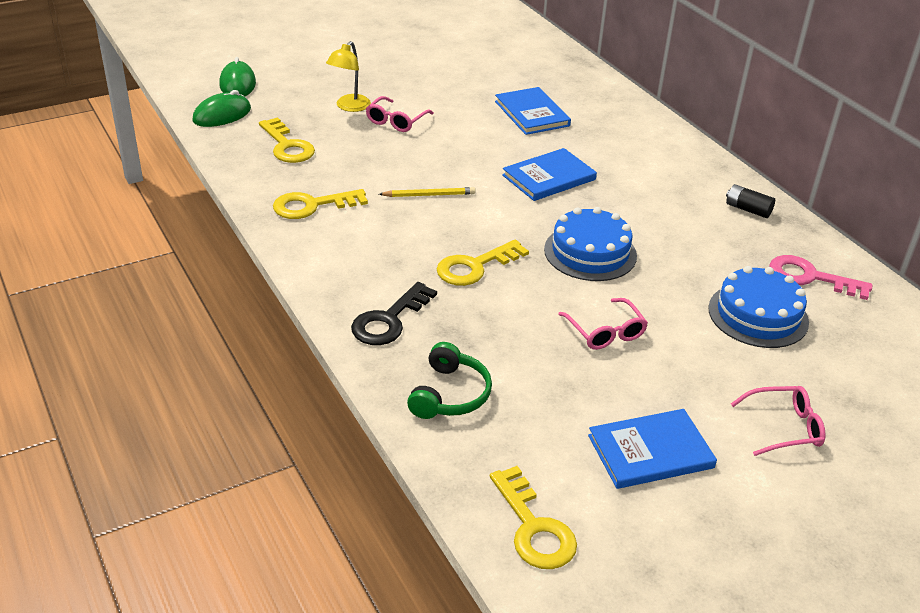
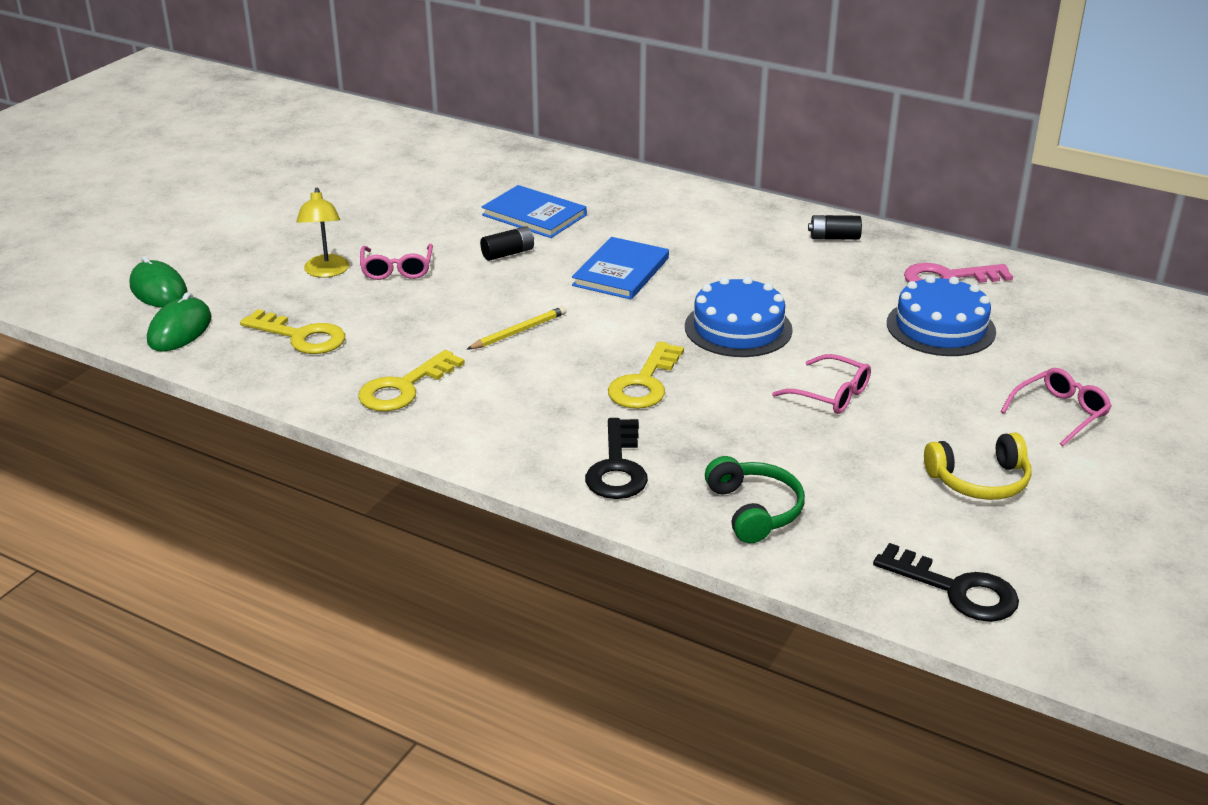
camera: 30 degrees left, 5 degrees down
yellow key [490,466,577,569] -> black key [873,543,1019,622]
blue book [588,409,717,489] -> yellow headphones [924,432,1032,500]
none -> black battery [480,226,534,261]

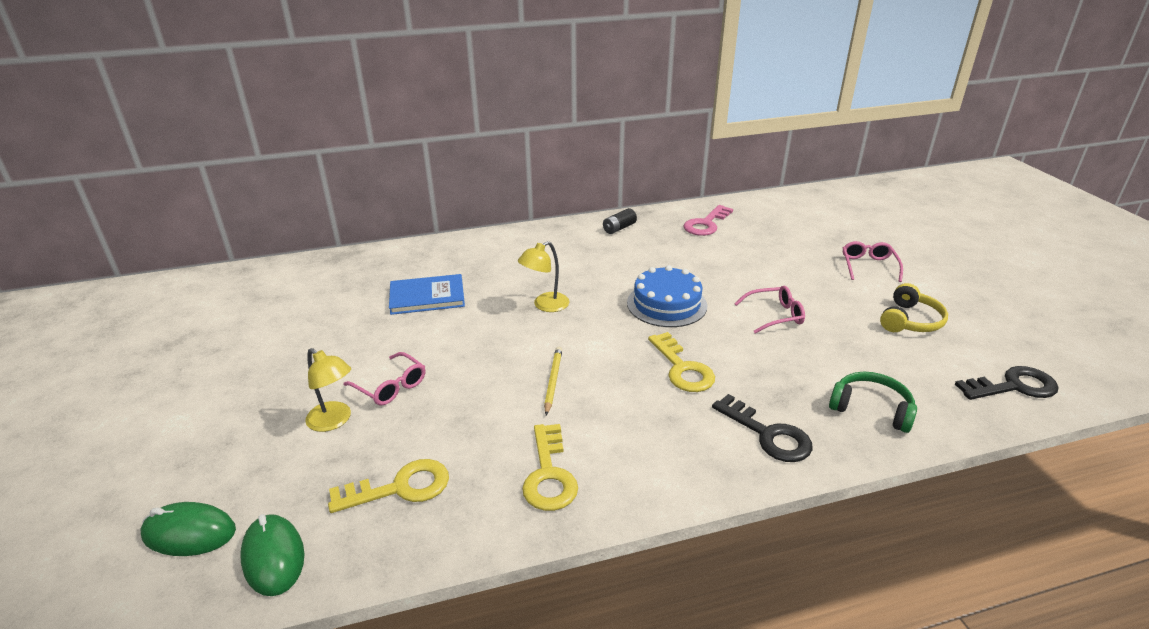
camera: 45 degrees left, 0 degrees up
black battery [480,226,534,261] -> none
blue book [572,237,669,300] -> yellow lamp [518,241,570,312]
blue cake [887,275,996,356] -> none

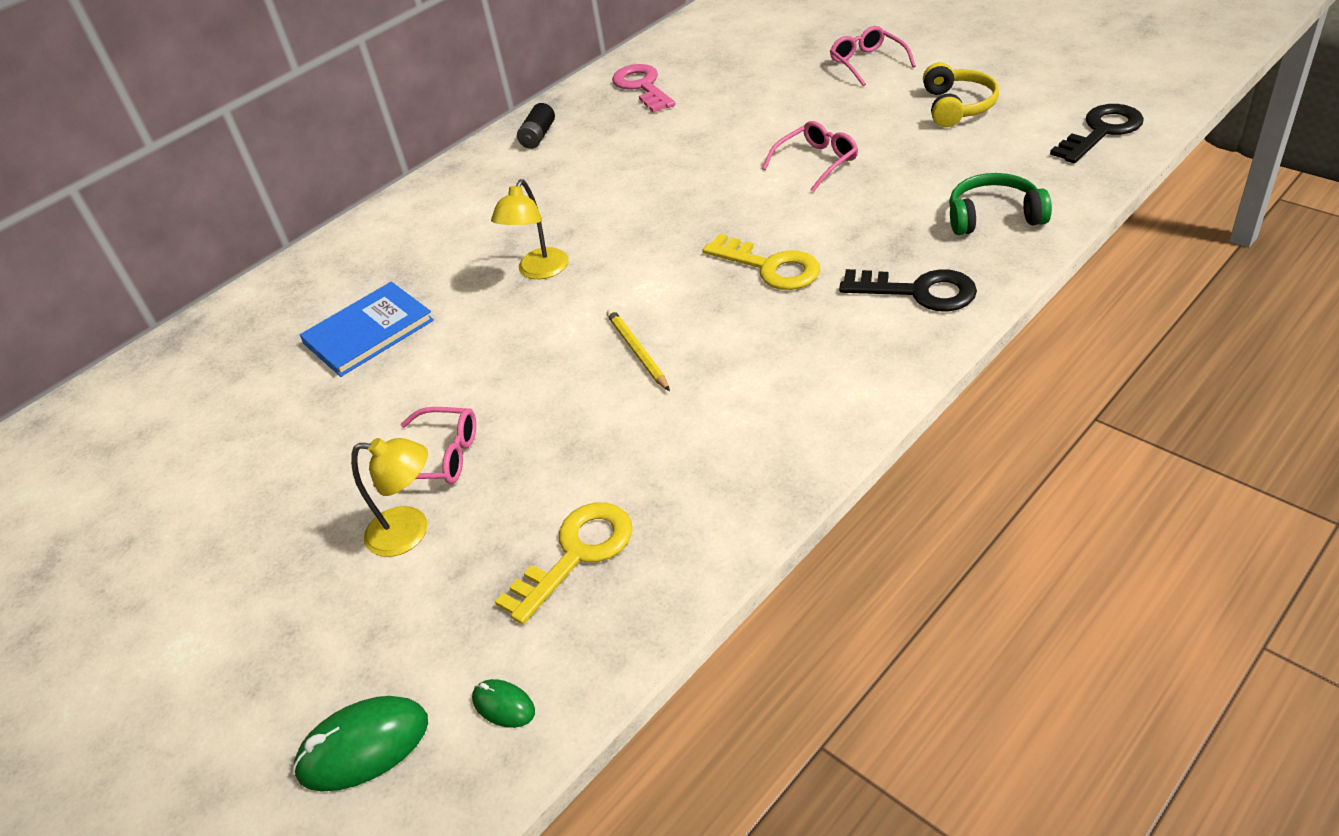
camera: 25 degrees left, 10 degrees up
green mouse [240,514,304,596] -> green mouse [472,679,535,728], size x0.54
yellow key [522,424,578,511] -> none
blue cake [627,265,707,327] -> none
pink key [683,205,733,236] -> pink key turned 150 degrees clockwise [612,64,676,113]

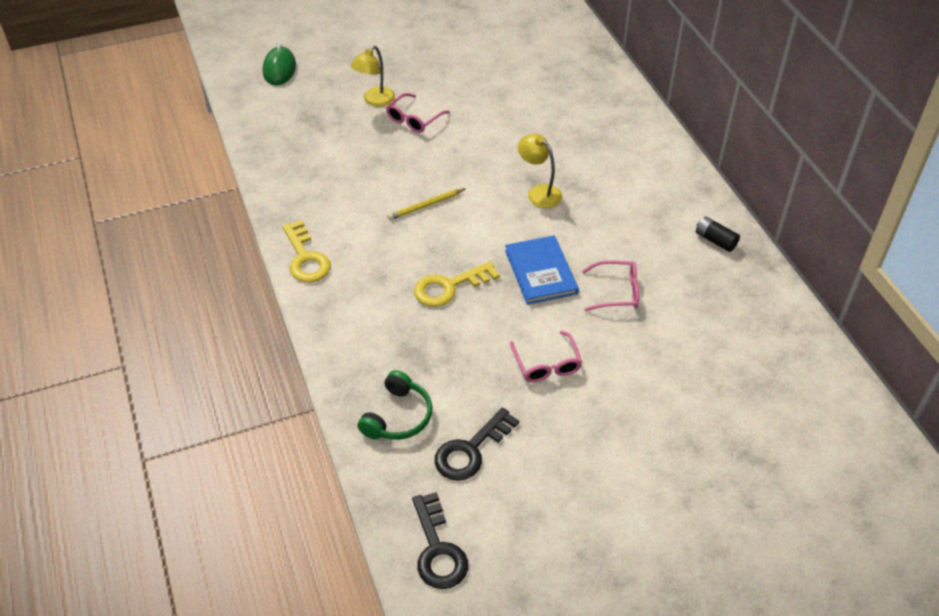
camera: 110 degrees right, 5 degrees up
blue book [300,282,434,377] -> blue book moved to [505,235,579,305]
green mouse [472,679,535,728] -> none
yellow key [495,502,633,624] -> yellow key moved to [282,220,331,282]
yellow pencil [606,309,670,391] -> yellow pencil turned 150 degrees clockwise [388,188,466,220]
pink key [612,64,676,113] -> none
pink glasses [830,26,916,86] -> pink glasses moved to [582,260,639,311]
black key [839,269,977,312] -> black key moved to [435,407,519,481]
yellow headphones [923,62,999,127] -> none

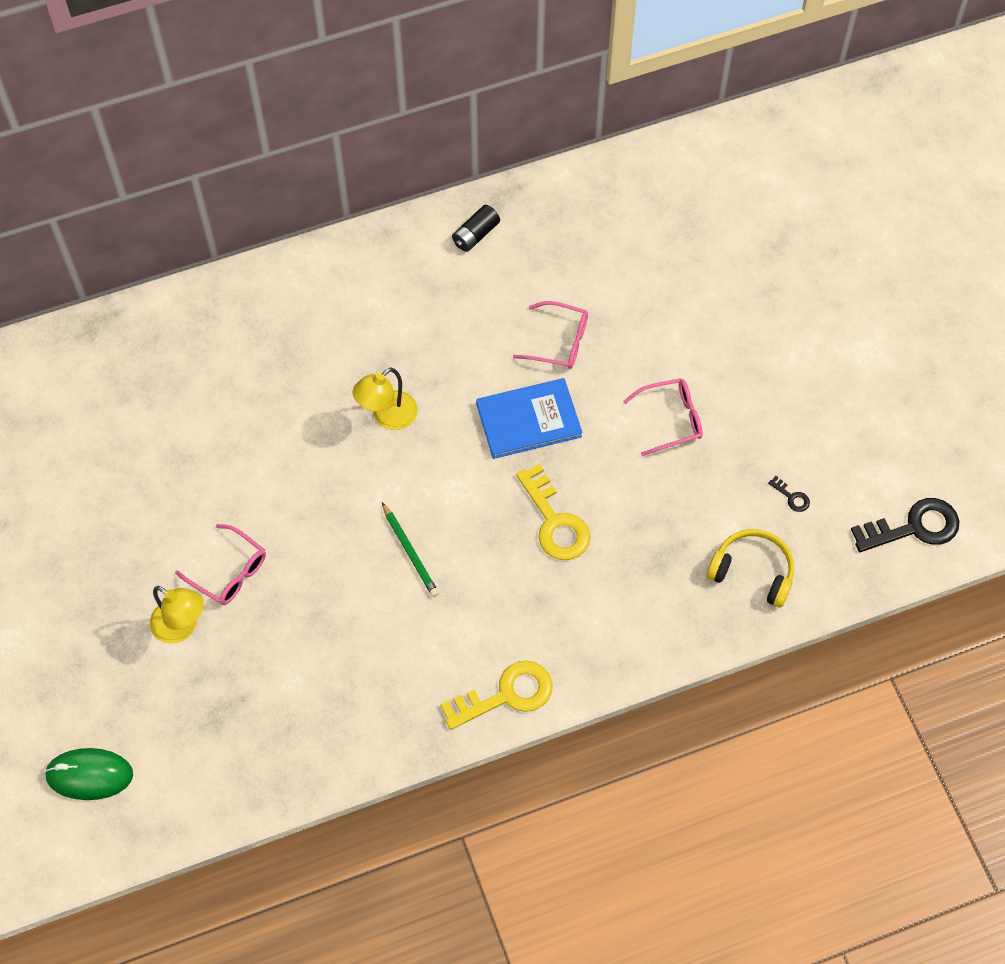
camera: 90 degrees left, 15 degrees up
green headphones [357,370,432,440] -> yellow headphones [707,529,794,608]
yellow pencil [388,188,466,220] -> green pencil [382,502,439,597]
black key [435,407,519,481] -> black key [768,476,810,512], size x0.43
pink glasses [582,260,639,311] -> pink glasses turned 105 degrees clockwise [513,301,588,369]

